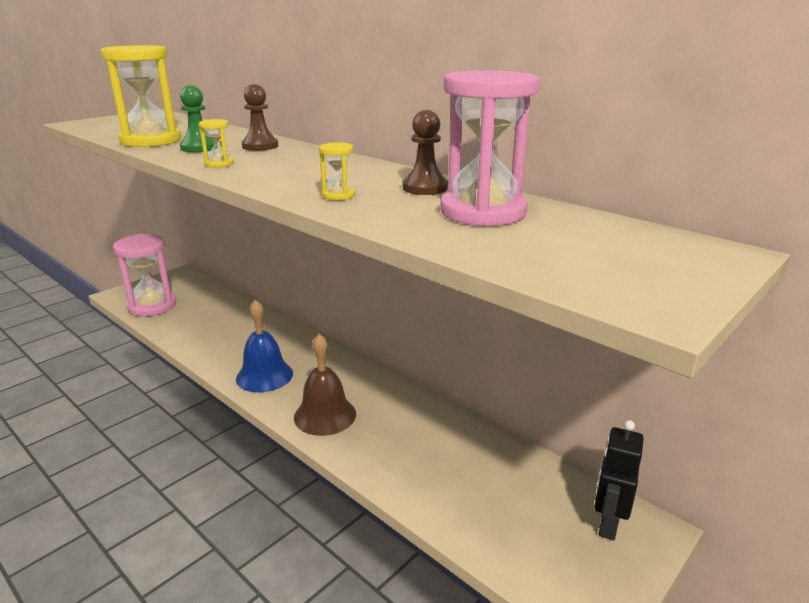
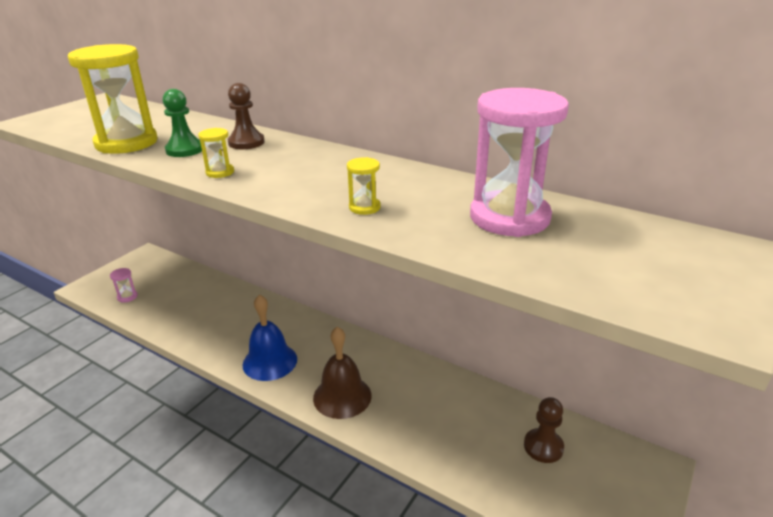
camera: 10 degrees left, 5 degrees up
pink hourglass [113,234,176,317] -> pink hourglass [110,268,138,303], size x0.41
brown pawn [403,110,448,195] -> brown pawn moved to [524,397,564,463]
black robot [594,420,644,541] -> none

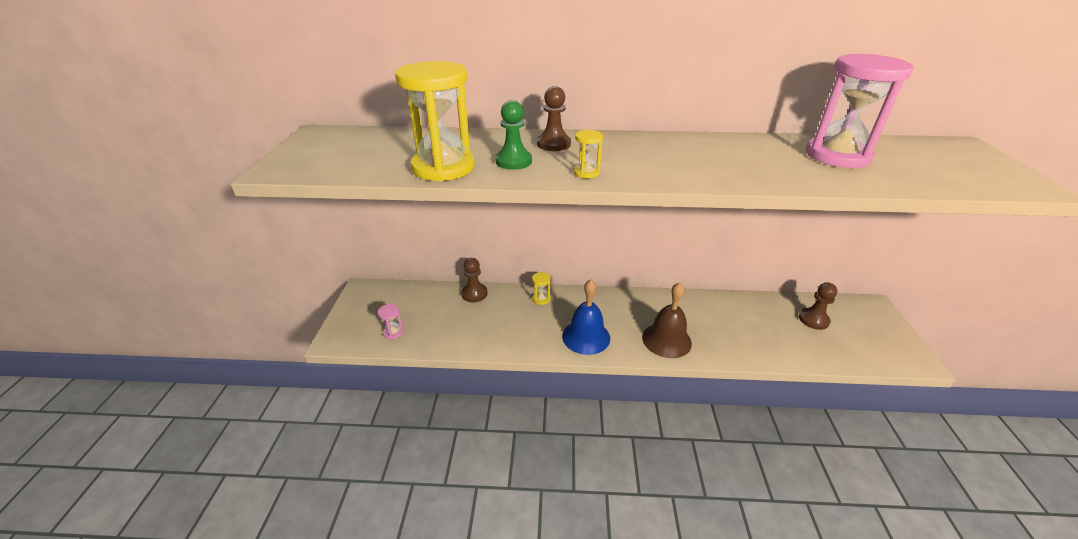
camera: 30 degrees left, 5 degrees up
yellow hourglass [347,157,381,215] -> yellow hourglass moved to [532,272,551,305]
none -> brown pawn [461,258,488,302]

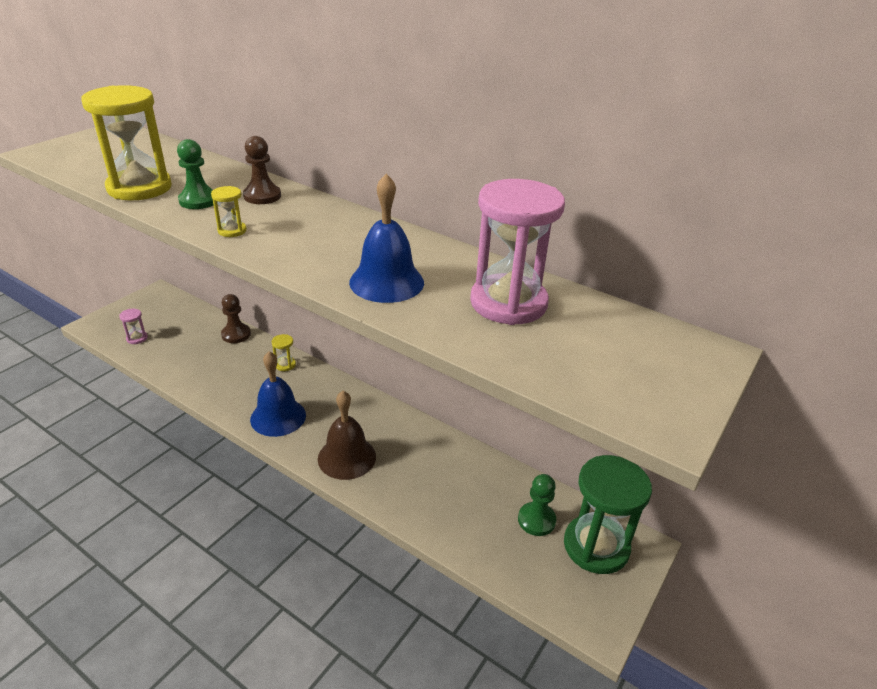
camera: 30 degrees right, 0 degrees up
brown pawn [799,282,837,330] -> green pawn [518,474,556,536]
none -> blue bell [349,174,424,303]
none -> green hourglass [564,455,652,574]

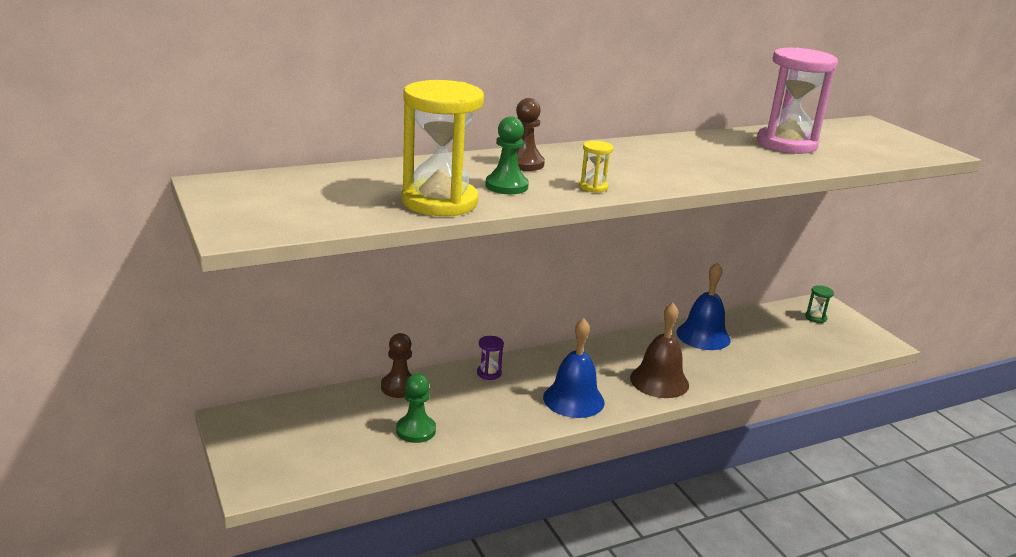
camera: 60 degrees left, 10 degrees down
pink hourglass [119,309,148,344] -> none
yellow hourglass [272,334,296,371] -> purple hourglass [477,336,504,380]
blue bell [349,174,424,303] -> blue bell moved to [676,262,731,350]
green pawn [518,474,556,536] -> green pawn moved to [396,374,436,443]
green hourglass [564,455,652,574] -> green hourglass [805,285,834,323], size x0.41

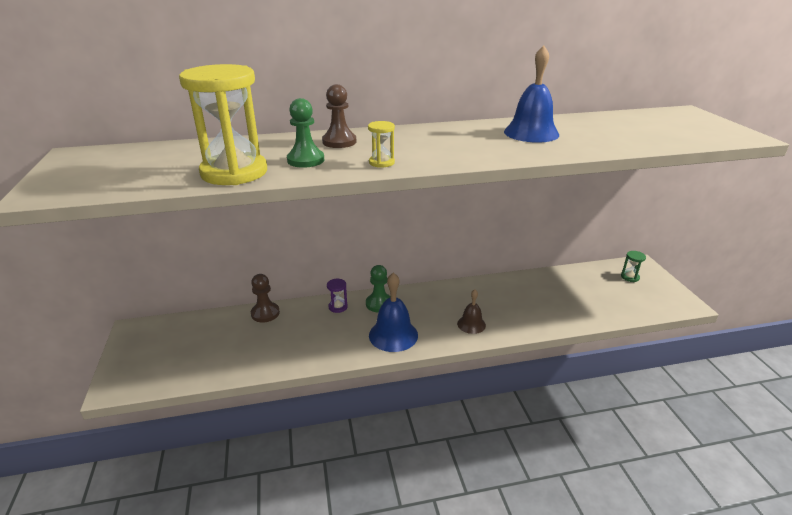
camera: 15 degrees right, 5 degrees up
green pawn [396,374,436,443] -> green pawn moved to [366,265,391,312]
brown bell [630,303,689,398] -> brown bell [457,289,486,334], size x0.59
blue bell [676,262,731,350] -> blue bell moved to [504,45,559,143]
pink hourglass [757,47,838,154] -> none

